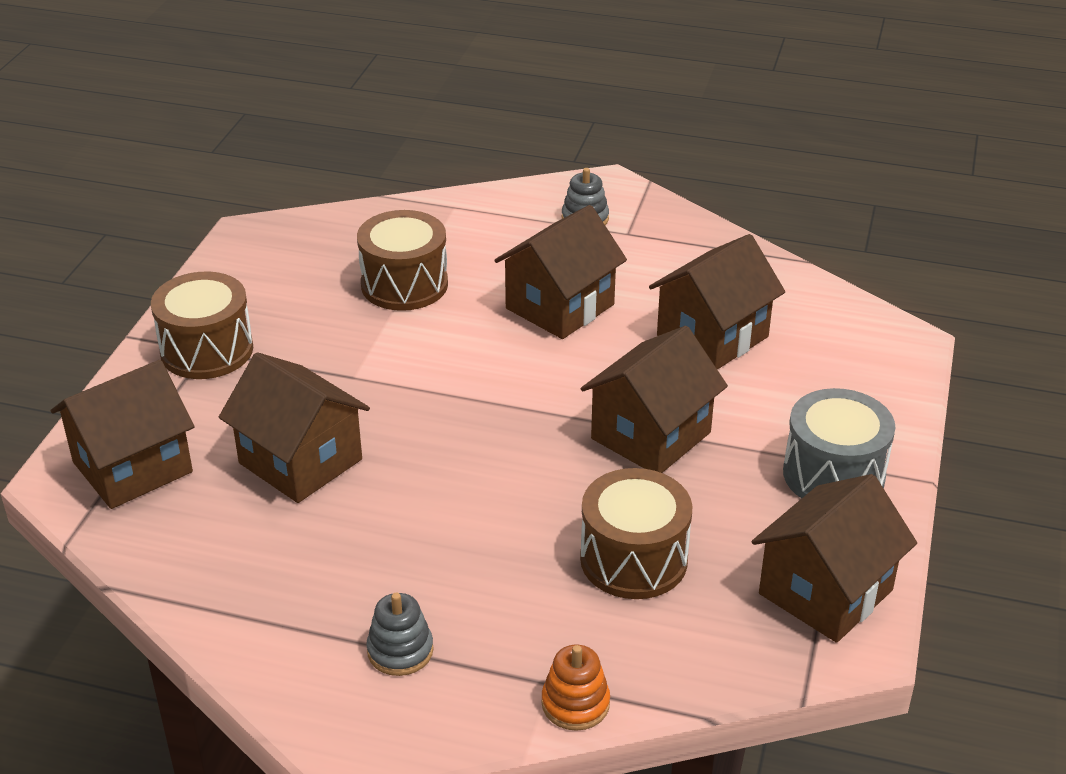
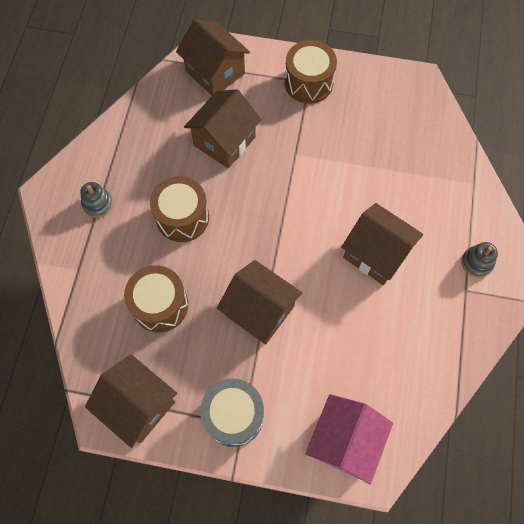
camera: 85 degrees right, 30 degrees up
brown drum [357,210,448,311] -> brown drum moved to [150,176,209,242]
orange stacking toy [541,645,610,731] -> none
brown house [649,234,785,370] -> none
none -> pink house [305,394,393,485]

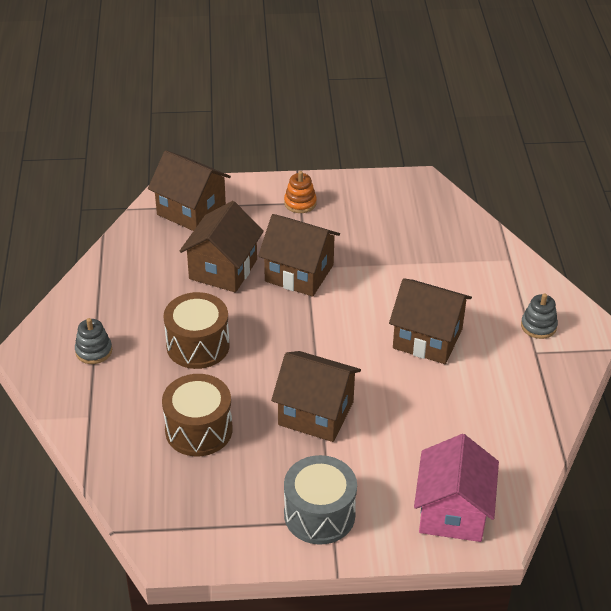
camera: 15 degrees left, 25 degrees down
brown house [85,354,177,448] -> brown house moved to [258,214,340,297]
brown drum [285,40,337,104] -> orange stacking toy [284,171,317,213]

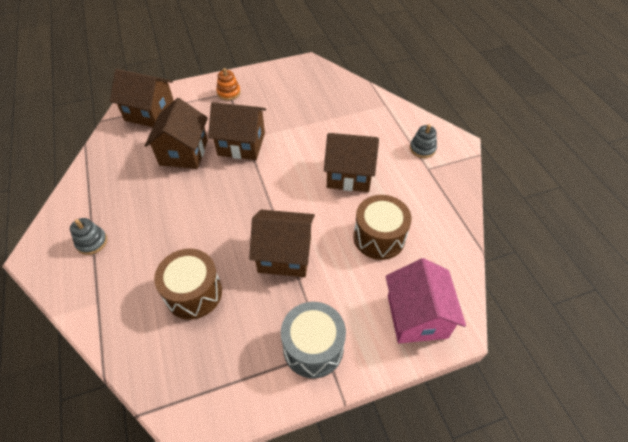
camera: 15 degrees left, 10 degrees up
brown drum [163,292,230,369] -> brown drum moved to [353,195,412,260]

